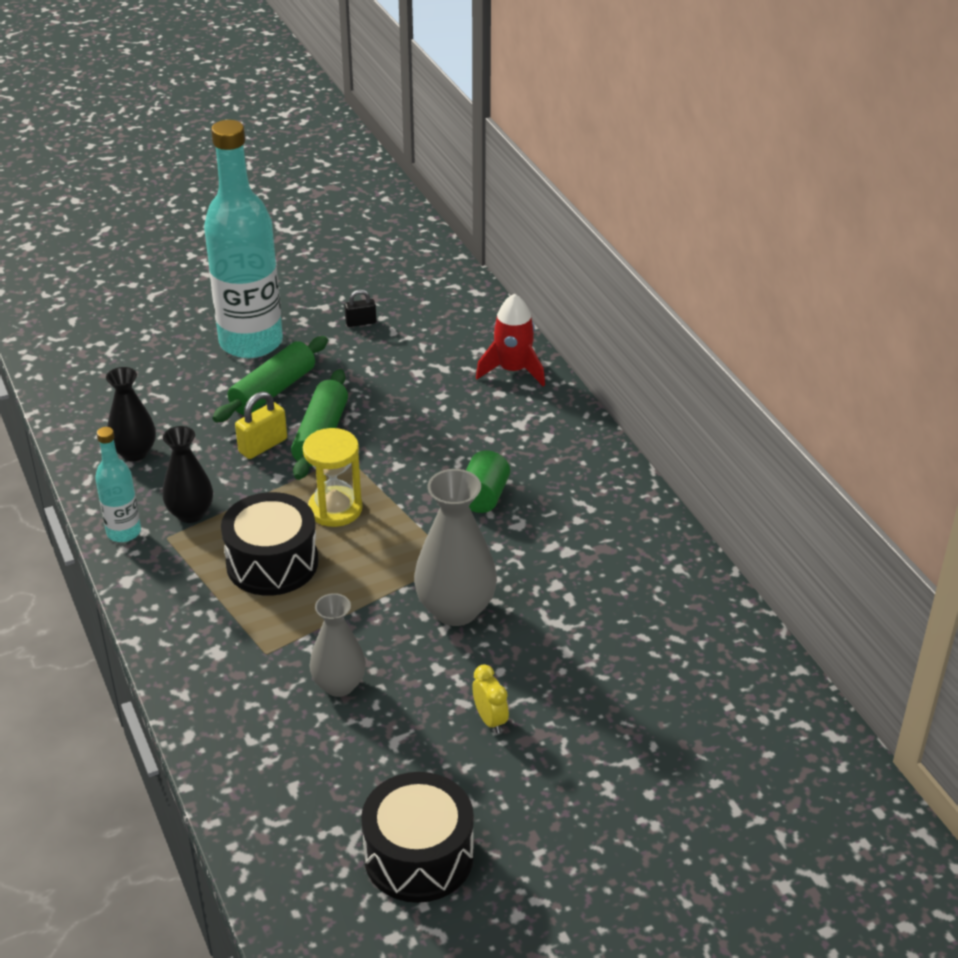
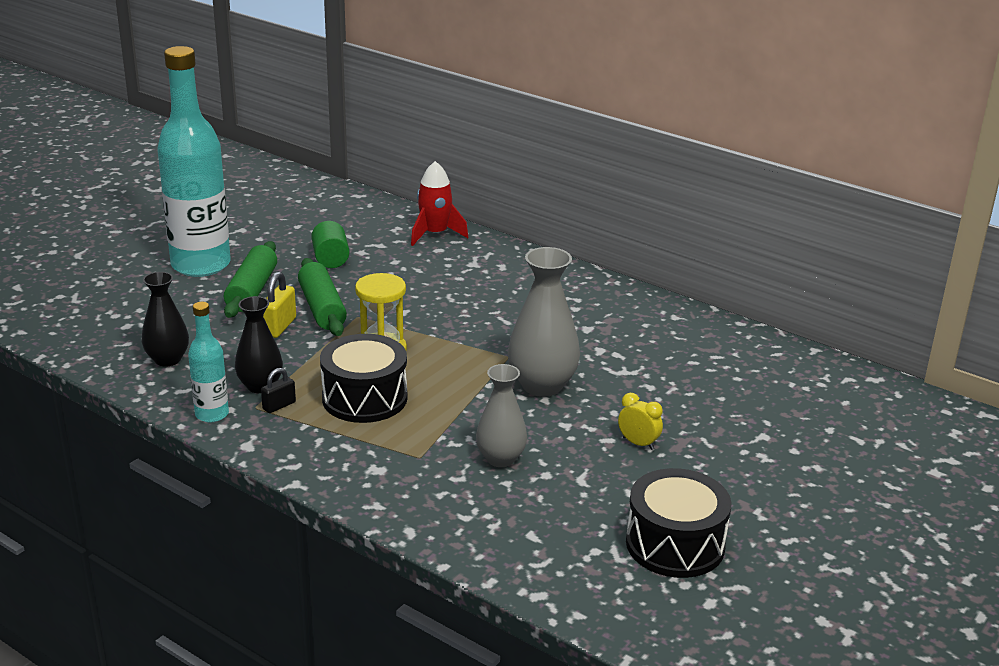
camera: 30 degrees left, 10 degrees down
black padlock [344,290,376,327] -> black padlock moved to [261,368,296,413]
green cylinder [466,450,510,513] -> green cylinder moved to [311,221,349,268]

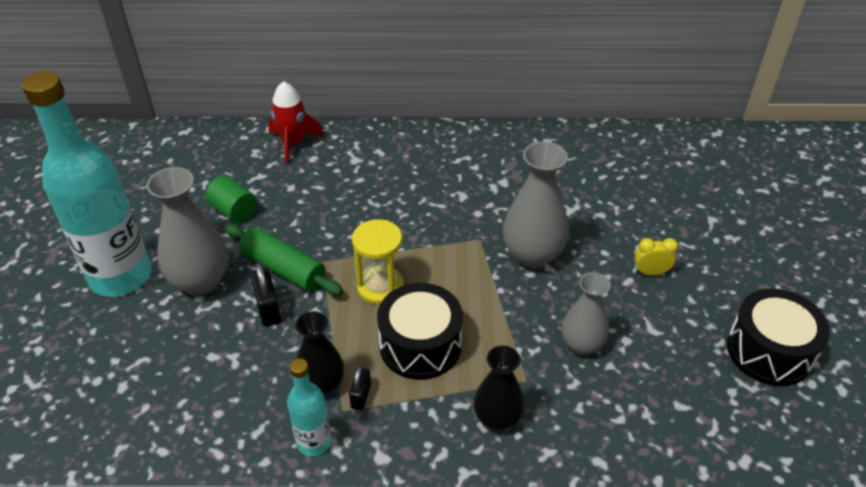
camera: 35 degrees left, 15 degrees up
black vase [142,272,189,367] -> black vase moved to [474,345,524,430]
green rolling pin [224,241,277,318] -> grey vase [146,167,228,296]
yellow padlock [263,271,296,338] -> black padlock [250,262,281,327]

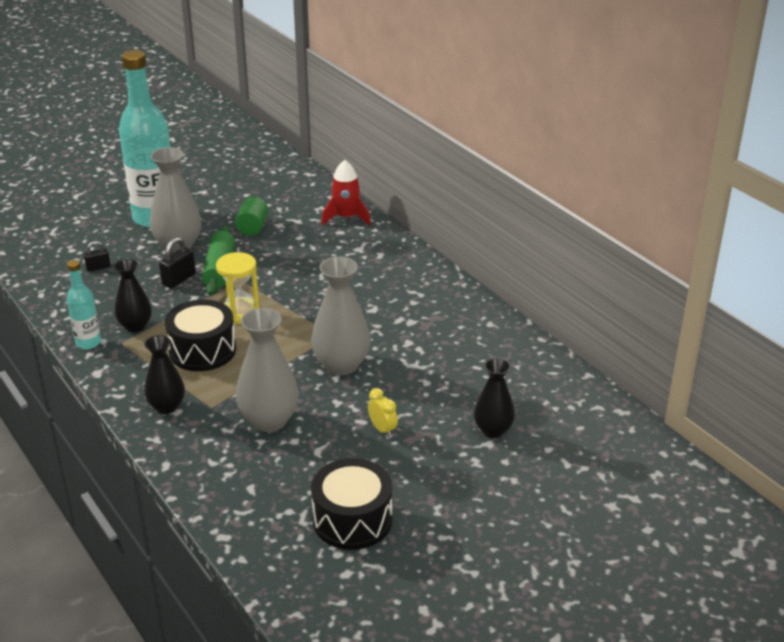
camera: 55 degrees right, 10 degrees down
black padlock [349,366,371,410] -> black padlock moved to [84,241,110,272]
grey vase [562,272,611,355] -> grey vase [236,308,299,432], size x1.54
none -> black vase [474,358,515,438]

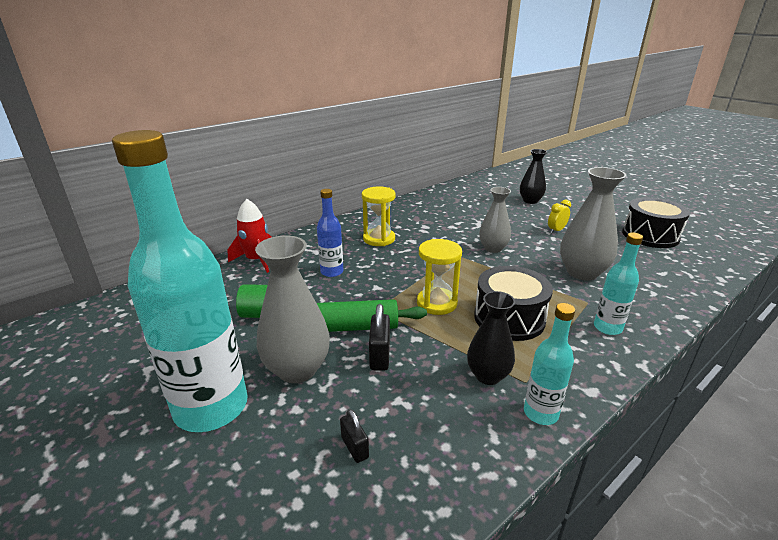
camera: 95 degrees left, 5 degrees down
black vase [144,335,185,414] -> turquoise bottle [594,232,643,335]
black padlock [159,238,196,288] -> black padlock turned 60 degrees clockwise [369,304,390,371]
grey vase [311,257,371,375] -> grey vase [479,187,511,253], size x0.65
none -> blue bottle [317,189,343,277]
none -> yellow hourglass [362,186,396,246]

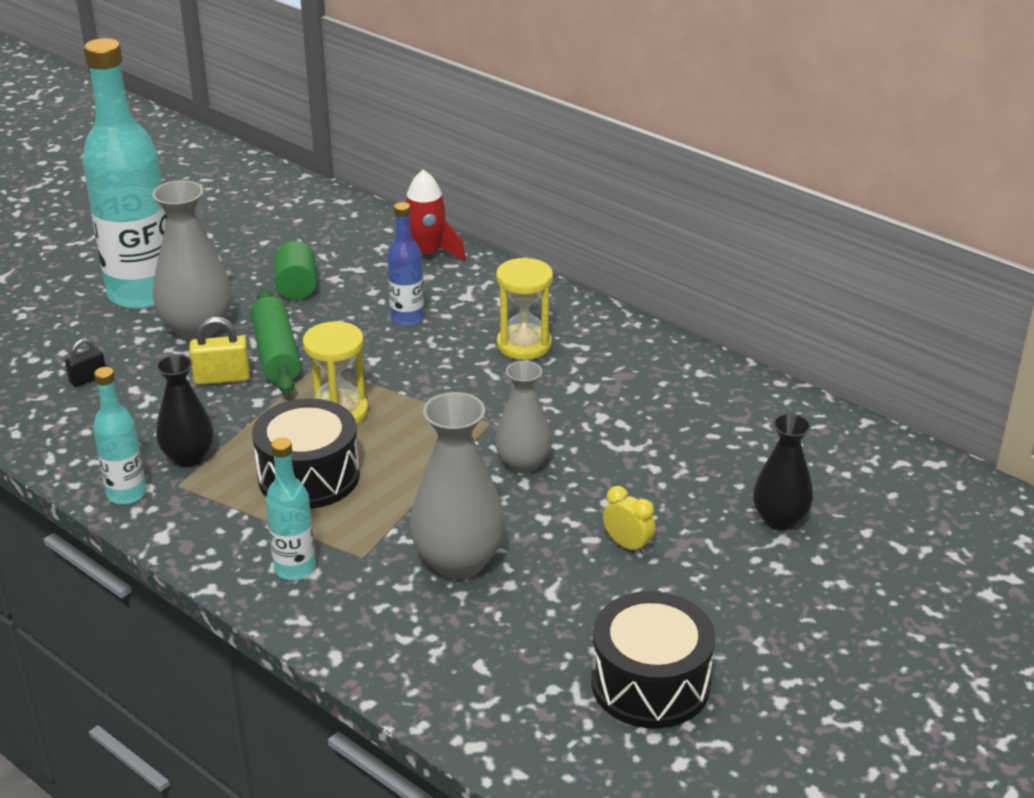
camera: 80 degrees right, 5 degrees up
black padlock [369,304,390,371] -> yellow padlock [189,317,250,385]

